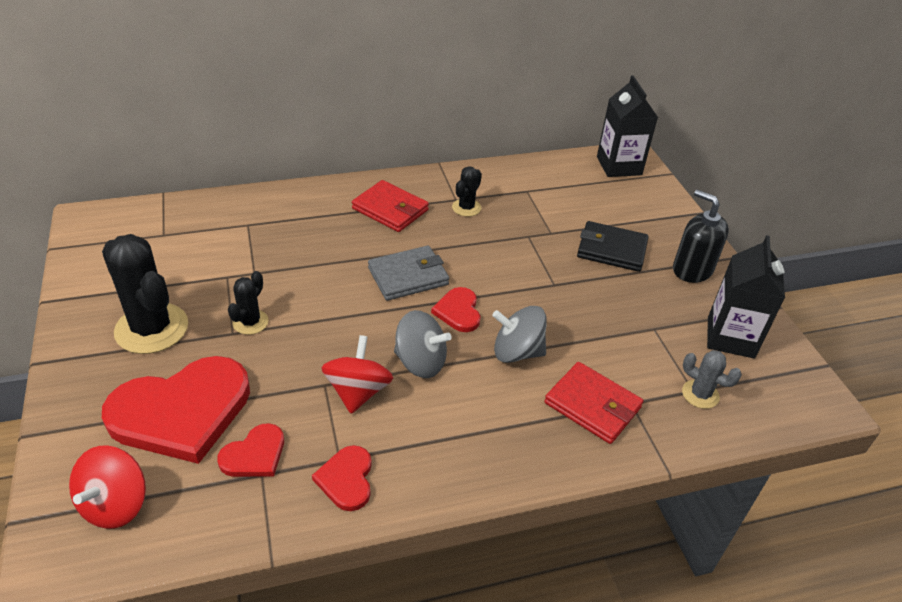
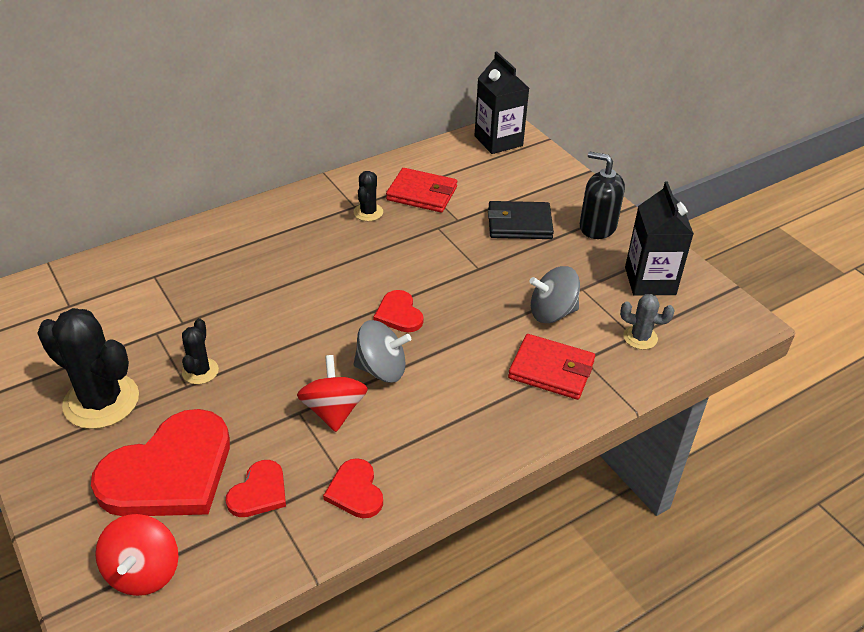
camera: 15 degrees left, 0 degrees up
red wallet [352,180,429,232] -> red wallet moved to [386,168,457,213]
grey wallet [368,246,449,301] -> none
grey spinning top [492,306,547,363] -> grey spinning top moved to [529,266,580,323]

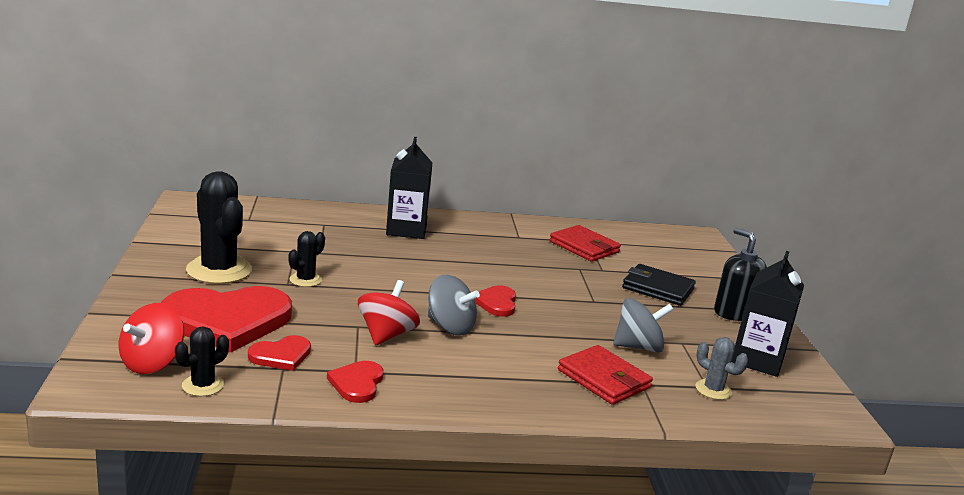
camera: 25 degrees right, 20 degrees down
black cactus [354,171,383,221] -> black cactus moved to [175,326,229,396]
black carton [474,52,529,154] -> black carton moved to [386,137,432,239]
grey spinning top [529,266,580,323] -> grey spinning top turned 150 degrees clockwise [613,298,674,352]

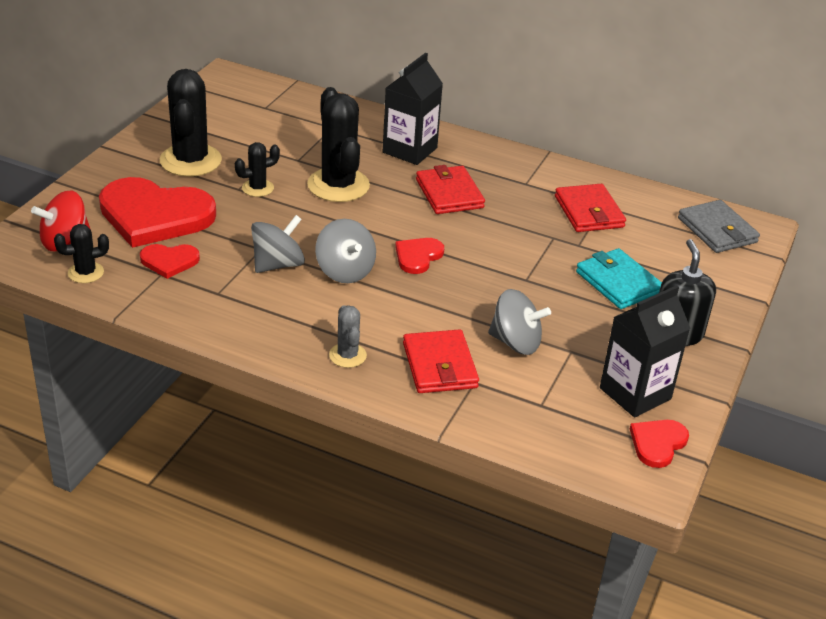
camera: 30 degrees right, 15 degrees up
red heart [327,361,384,403] -> red heart moved to [630,420,689,468]
red spinning top [358,280,420,345] -> grey spinning top [251,215,305,273]
black wallet [622,264,696,306] -> turquoise wallet [576,248,662,309]
grey cactus [695,337,748,400] -> grey cactus moved to [329,305,367,368]
none -> black cactus [307,87,370,202]
none -> red wallet [416,165,485,214]
none -> grey wallet [678,200,760,253]

